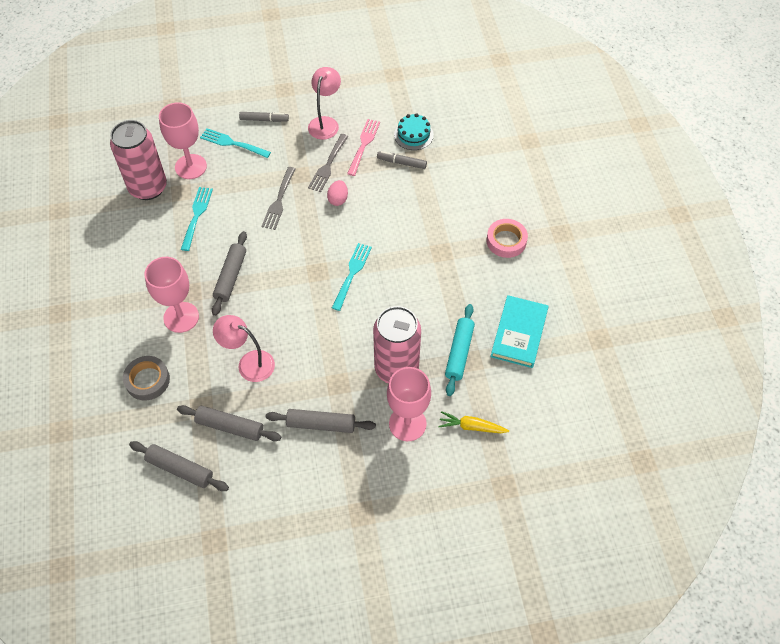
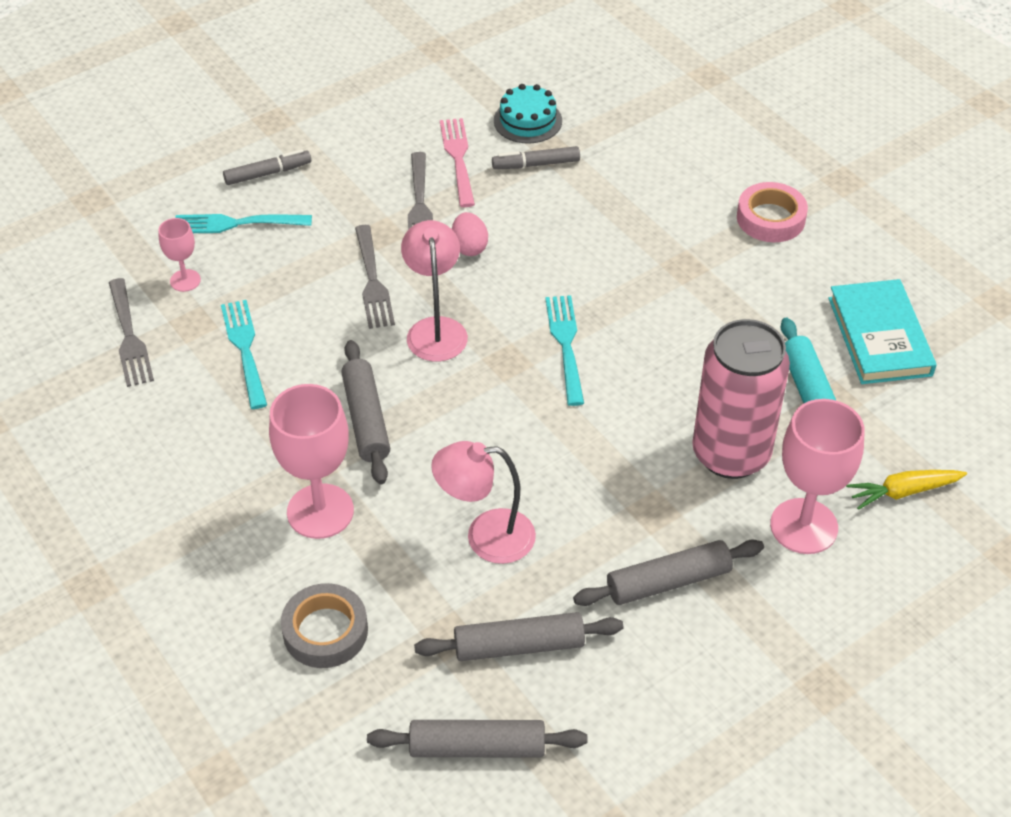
camera: 25 degrees left, 10 degrees down
pink can [110,120,167,200] -> grey fork [109,278,154,387]
pink goblet [159,102,207,179] -> pink goblet [158,218,201,292], size x0.52
pink lamp [308,67,341,140] -> pink lamp moved to [401,220,468,361]

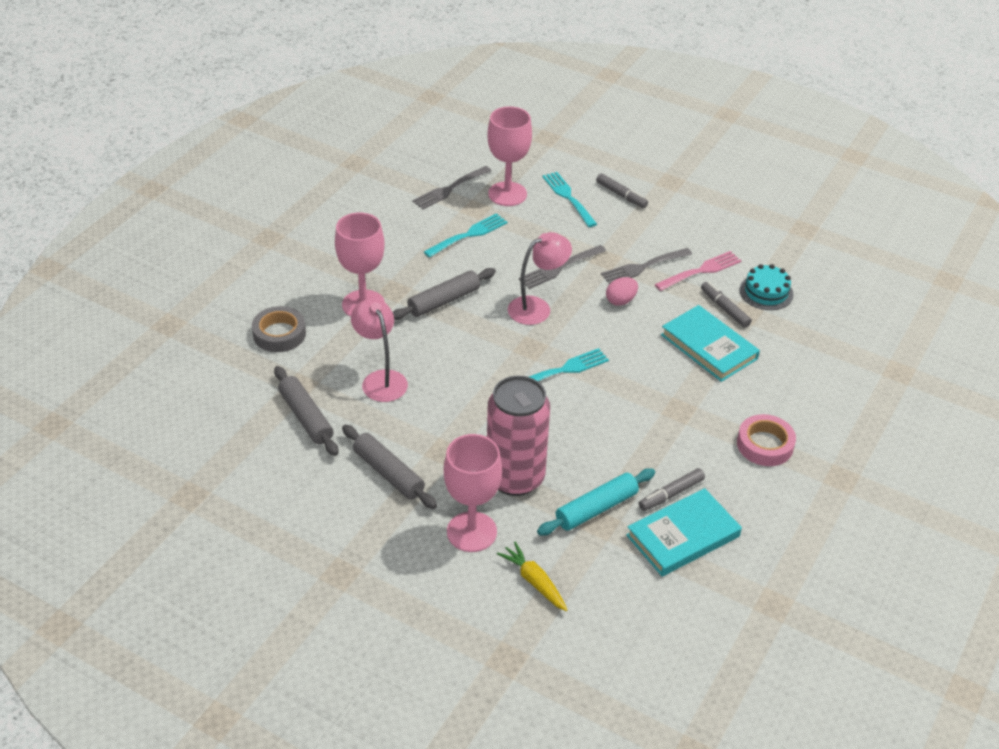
camera: 65 degrees right, 5 degrees down
pink goblet [158,218,201,292] -> pink goblet [487,106,532,206], size x1.94
grey rolling pin [367,720,587,757] -> none
none -> grey marker [639,468,705,511]
none -> turquoise book [661,305,760,382]

